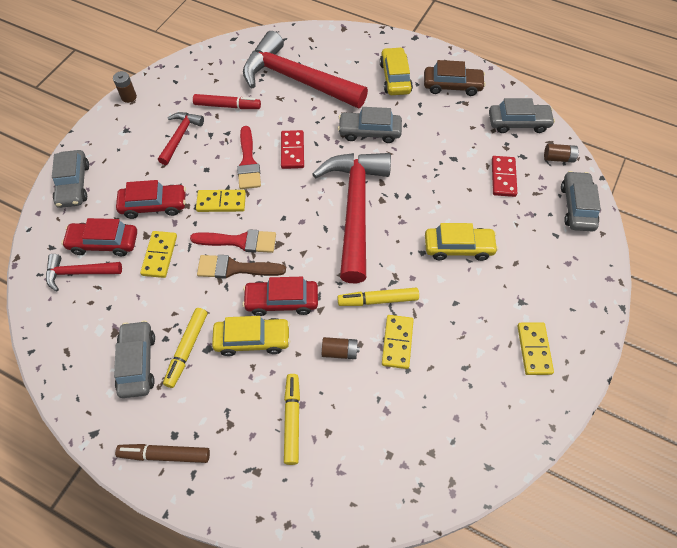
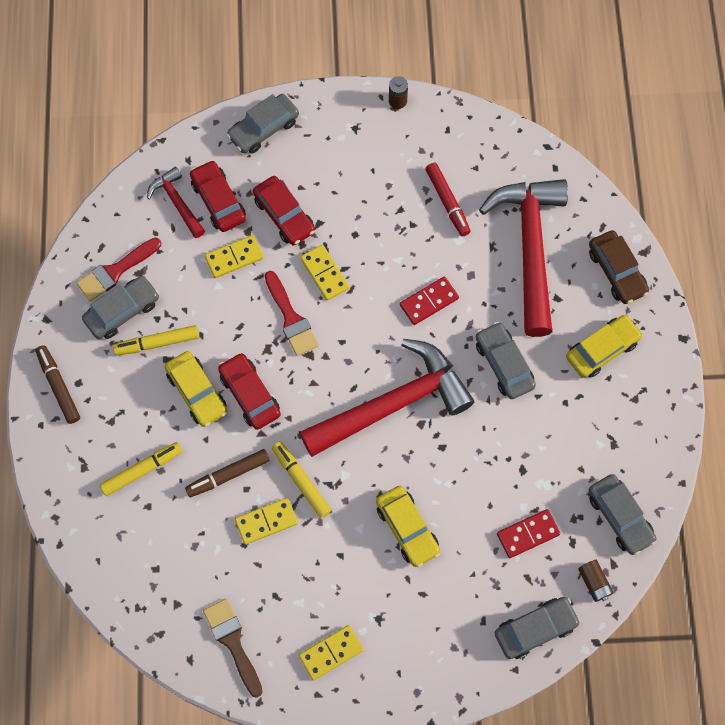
camera: 60 degrees right, 10 degrees up
red hammer [158,112,204,165] -> none
brown brush [197,255,286,278] -> brown brush moved to [203,598,263,698]
red brush [237,126,261,189] -> red brush moved to [76,238,161,301]
brown battery [322,337,360,359] -> brown marker [185,449,270,497]
brown car [424,60,486,96] -> brown car moved to [589,230,649,304]

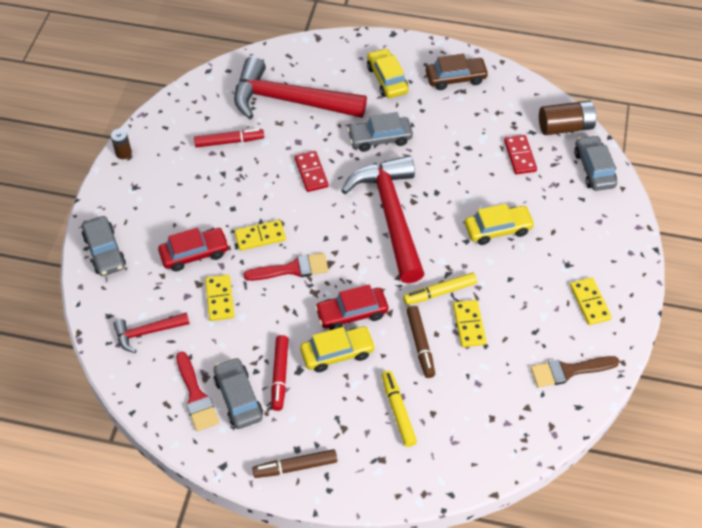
camera: 75 degrees left, 15 degrees down
yellow marker [113,325,199,356] -> red marker [271,335,288,411]
red car [190,160,246,232] -> none
brown battery [578,560,614,602] -> brown battery [539,101,597,135], size x1.79
brown car [589,230,649,304] -> brown car moved to [426,54,489,90]
grey car [589,474,657,555] -> none

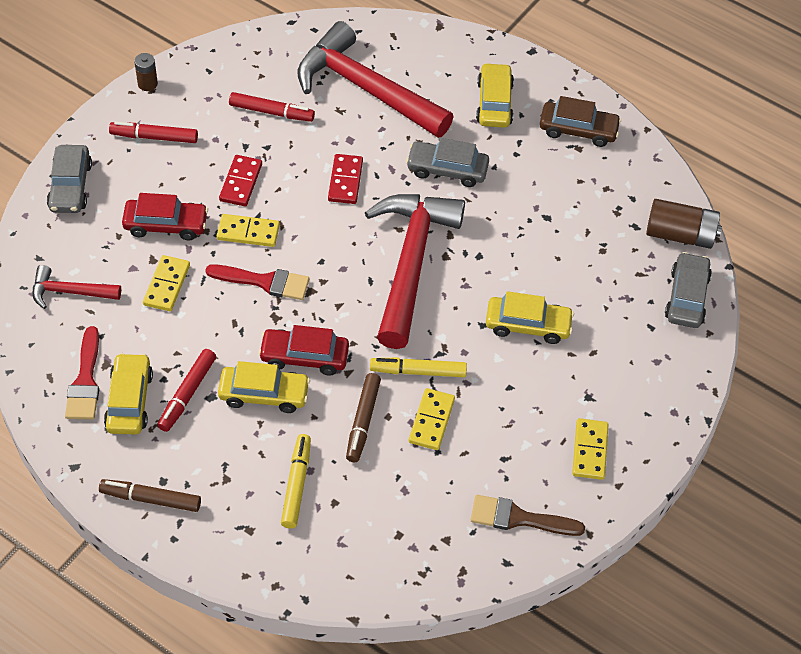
camera: 20 degrees right, 0 degrees up
grey car [214,357,263,429] -> yellow car [104,353,153,434]
red domino [504,135,537,174] -> red domino moved to [219,155,262,206]
none -> red marker [109,122,198,143]

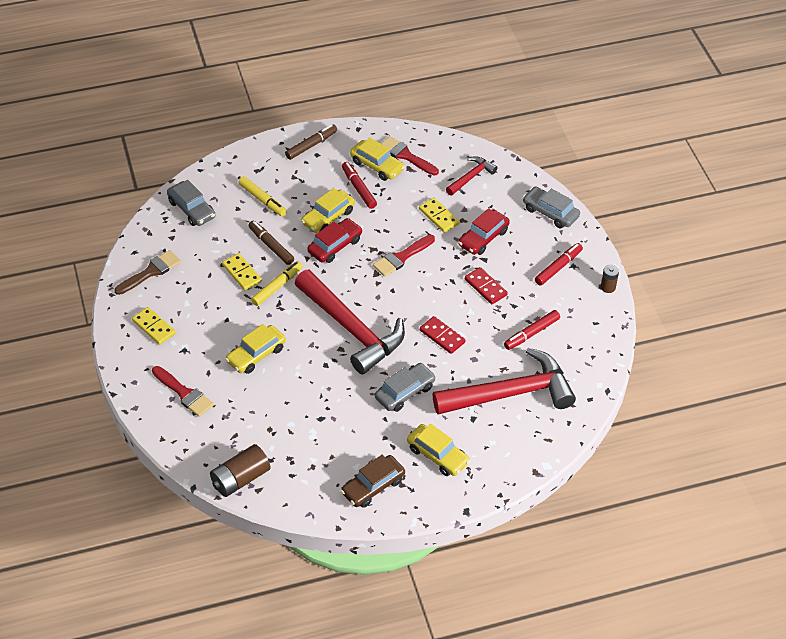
camera: 130 degrees right, 5 degrees down
yellow domino [217,214,280,247] -> none
grey car [665,252,712,328] -> grey car moved to [167,180,215,226]
none -> red brush [152,366,214,417]

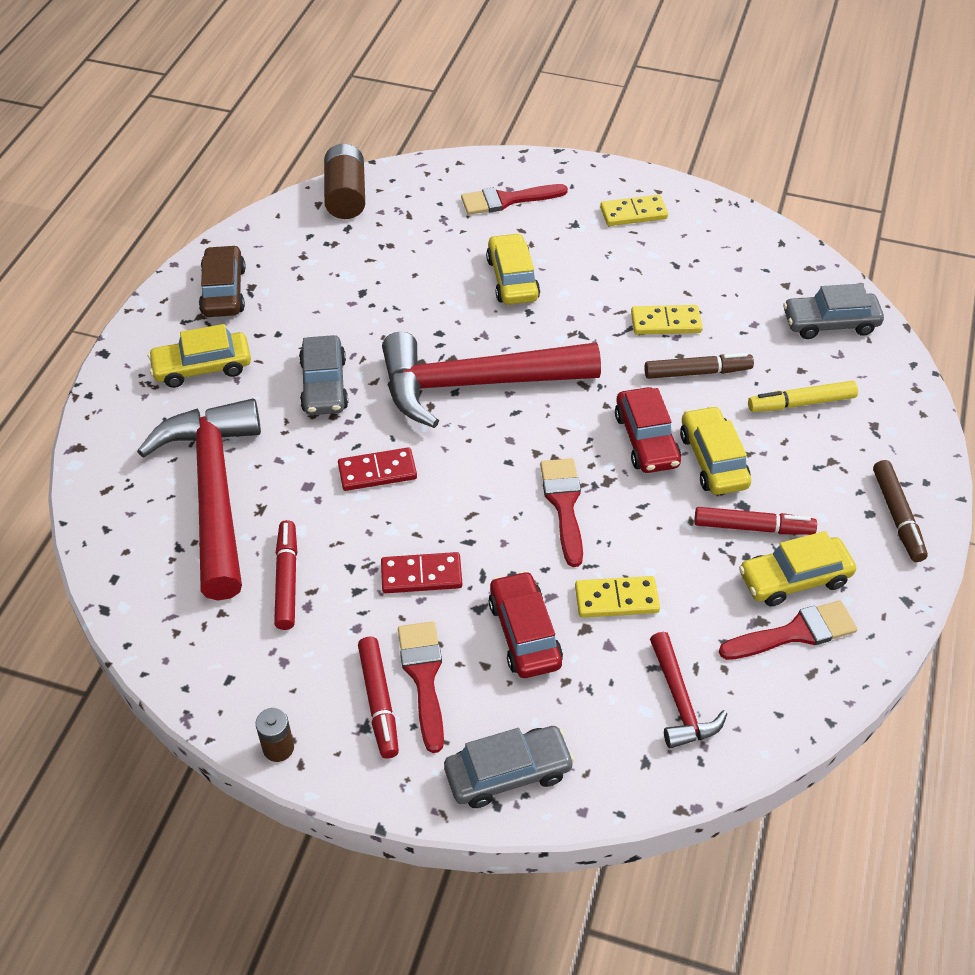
camera: 125 degrees right, 0 degrees up
brown brush [114,250,181,295] -> none
yellow marker [251,261,303,306] -> none
red hammer [432,348,576,415] -> red hammer turned 150 degrees clockwise [137,399,261,600]
none -> red brush [398,621,444,753]

